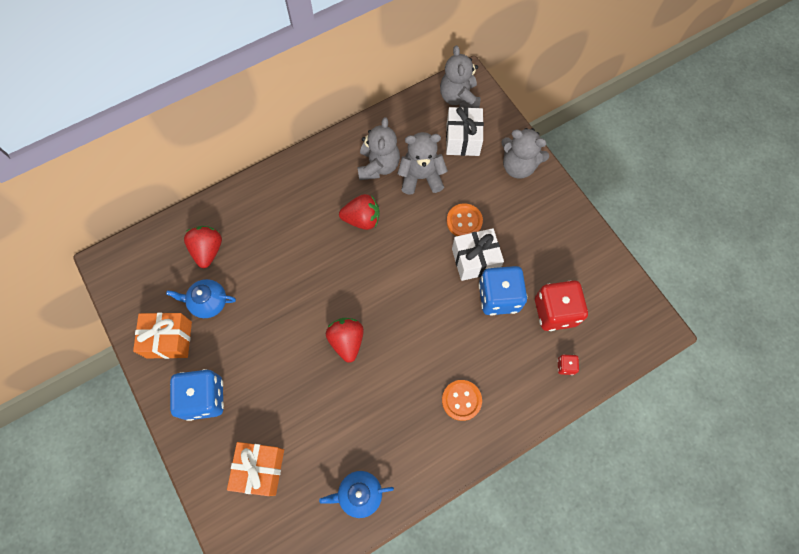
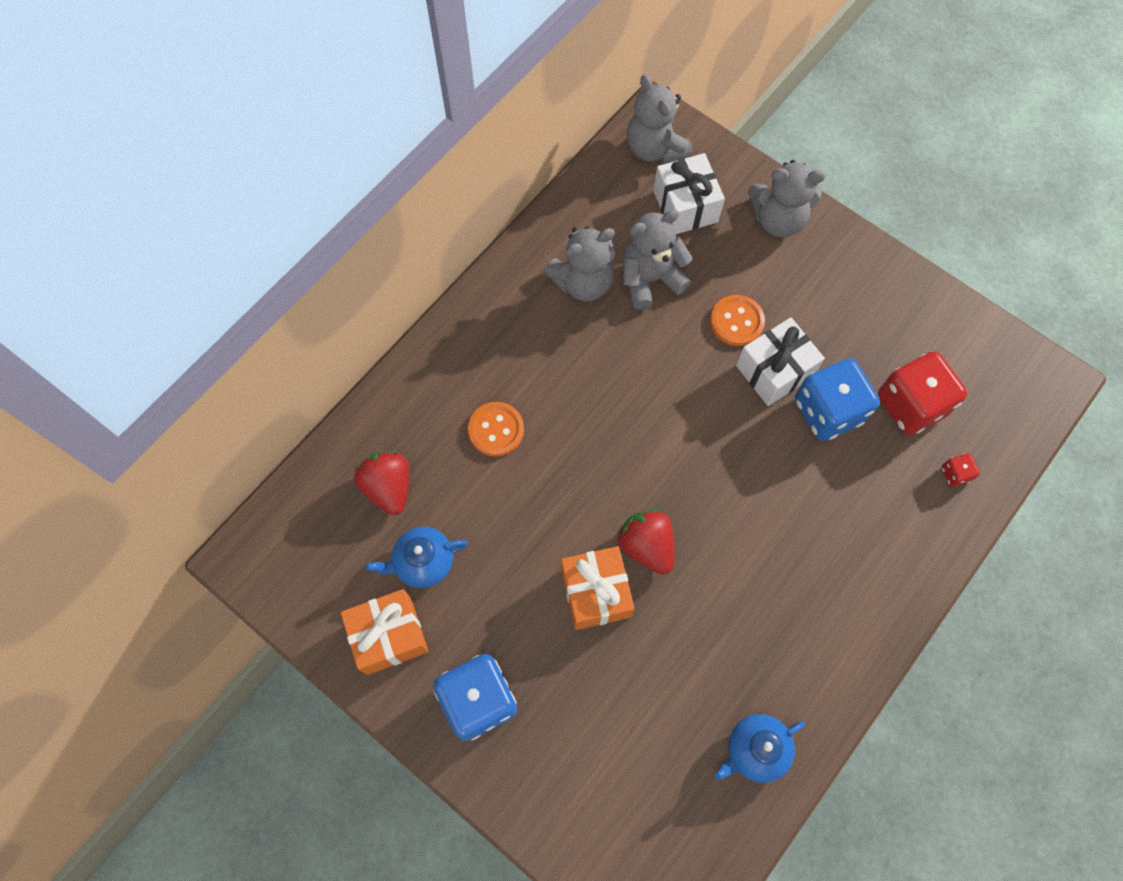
camera: 20 degrees left, 0 degrees up
orange gift [227,442,284,496] -> orange gift moved to [561,546,635,630]
red strawberry [339,194,380,230] -> none
grey teddy bear [357,117,400,180] -> grey teddy bear turned 75 degrees clockwise [543,226,615,302]
orange button [442,380,482,421] -> orange button moved to [468,402,524,456]

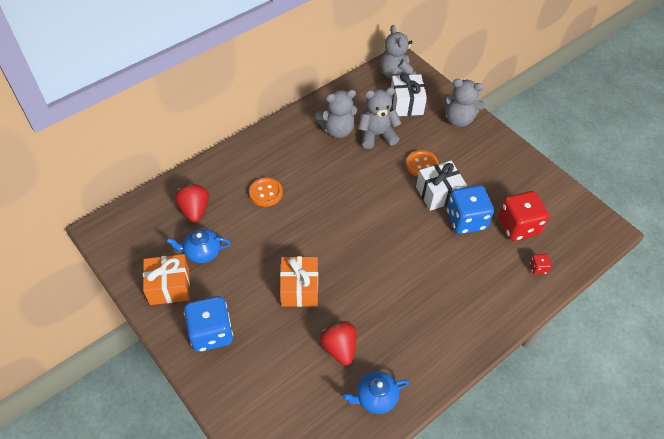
camera: 10 degrees right, 15 degrees down
red strawberry [617,510,674,575] -> red strawberry moved to [320,321,357,366]

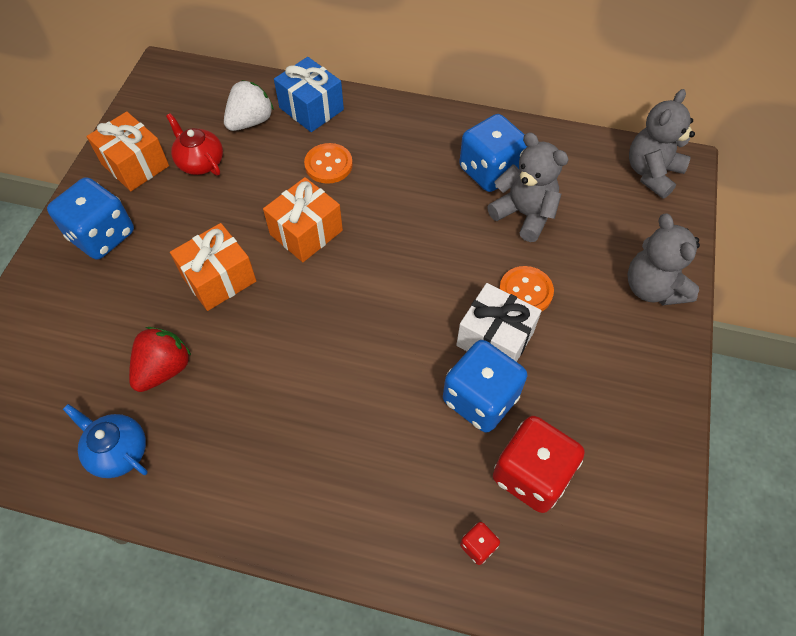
camera: 55 degrees right, 5 degrees up
blue teapot [166,228,230,263] -> red teapot [166,113,223,176]
red strawberry [175,184,209,222] -> white strawberry [224,80,274,131]
grey teddy bear [315,90,358,138] -> blue dice [459,114,527,192]
white gift [391,74,427,116] -> none
none -> orange gift [263,177,343,262]
none -> blue gift [274,57,344,132]

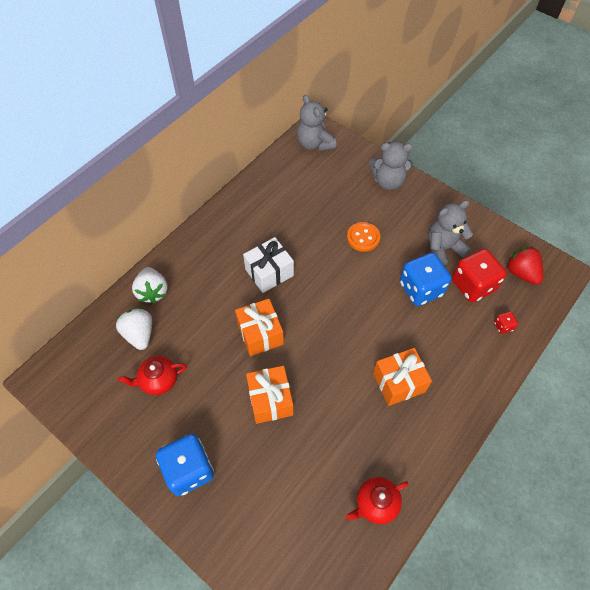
camera: 65 degrees left, 0 degrees up
blue teapot [63,404,148,478] -> red teapot [346,477,408,524]
orange gift [87,111,169,191] -> orange gift moved to [373,348,432,406]
red strawberry [129,327,191,392] -> red strawberry moved to [506,246,543,285]
blue gift [274,57,344,132] -> white strawberry [132,267,168,304]
orange button [304,143,353,184] -> none
white gift [456,283,542,362] -> white gift moved to [243,237,294,293]
blue dice [459,114,527,192] -> none
grey teddy bear [487,132,569,242] -> grey teddy bear moved to [428,200,473,265]

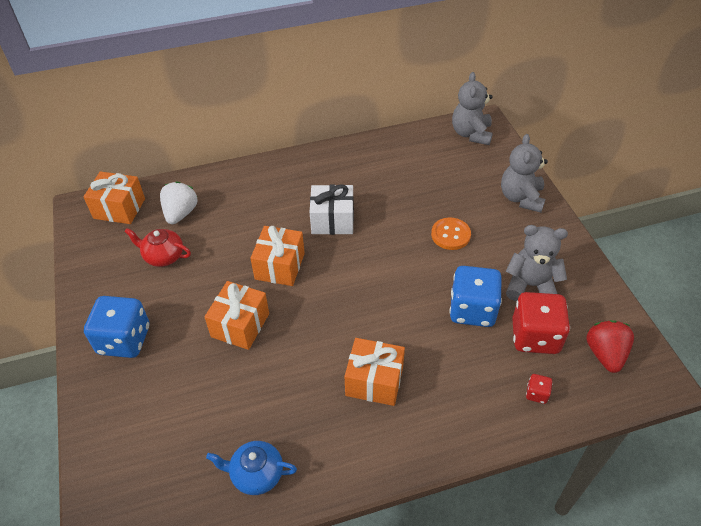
camera: 35 degrees right, 10 degrees down
white strawberry [132,267,168,304] -> none
red teapot [346,477,408,524] -> blue teapot [206,441,297,495]
grey teddy bear [369,141,413,190] -> grey teddy bear turned 60 degrees clockwise [501,134,548,213]
none -> orange gift [83,171,145,224]

